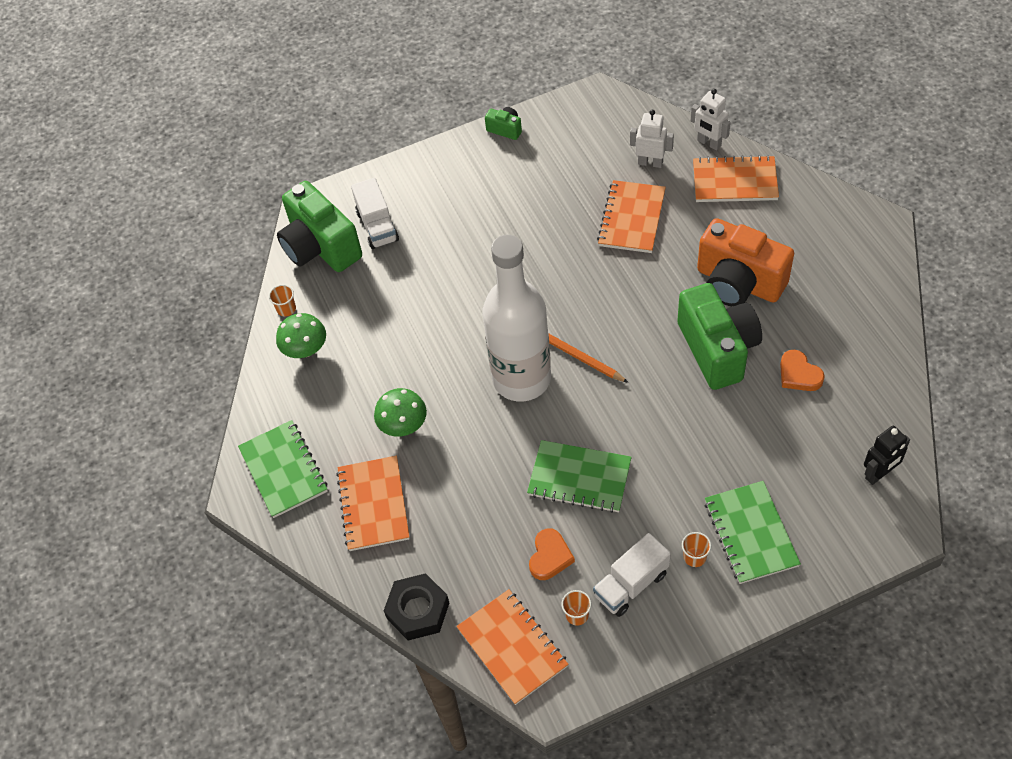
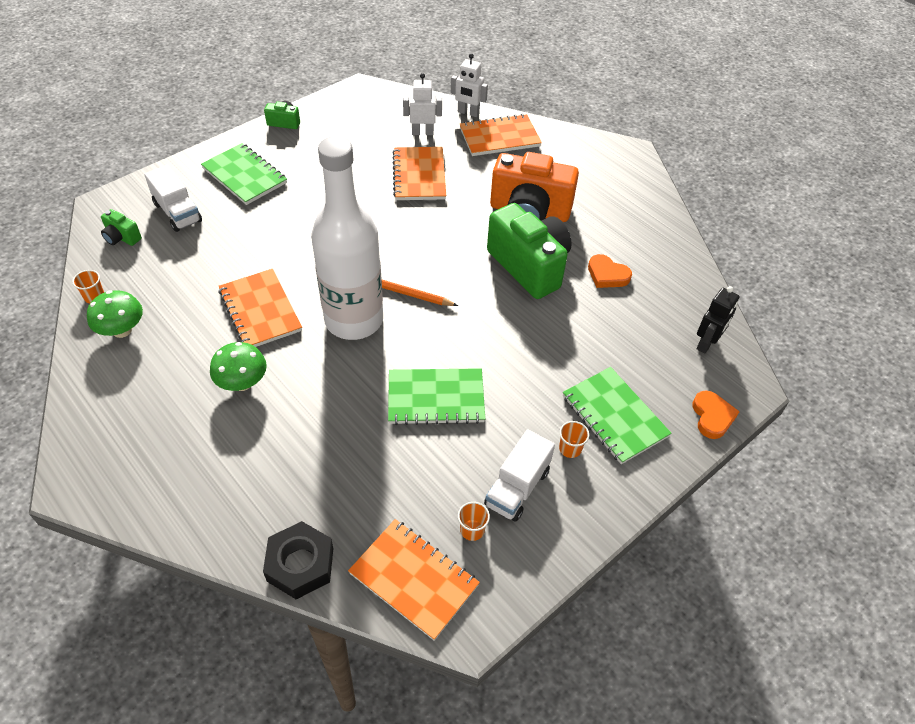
camera: 25 degrees left, 5 degrees down
green notebook [238,420,328,518] -> green notebook moved to [201,143,287,205]
green camera [277,181,362,272] -> green camera [101,209,142,246], size x0.44
orange notebook [336,456,410,551] -> orange notebook moved to [219,269,302,347]
orange heart [529,528,575,580] -> orange heart moved to [693,390,740,439]

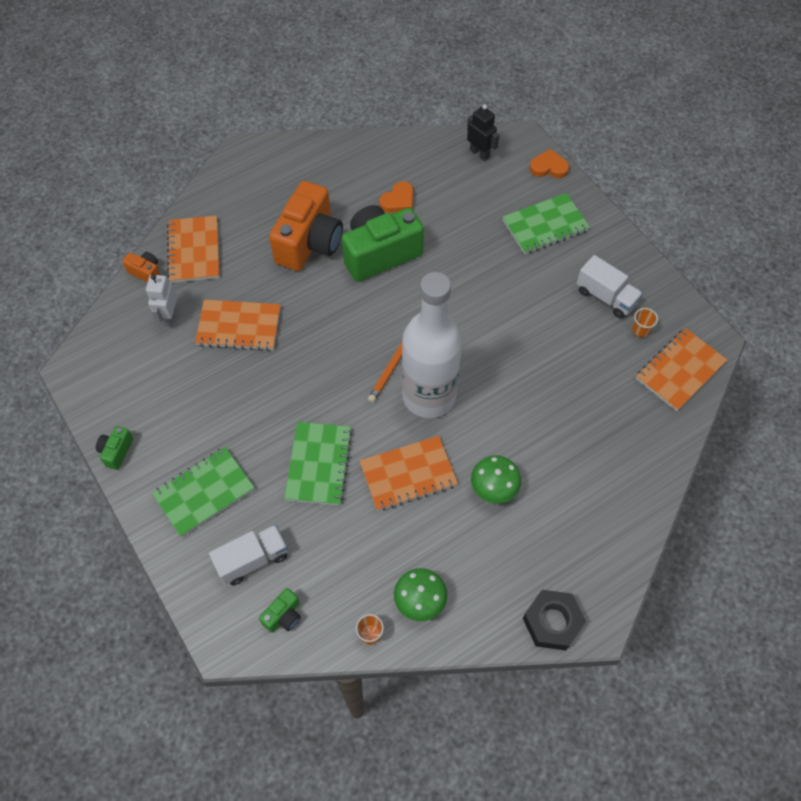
camera: 80 degrees left, 10 degrees up
black nut [263,521,333,600] -> black nut moved to [523,590,586,650]
green notebook [388,368,485,425] -> green notebook moved to [284,422,352,505]
white robot [451,53,488,117] -> orange camera [122,252,160,283]
orange cup [559,421,589,458] -> none

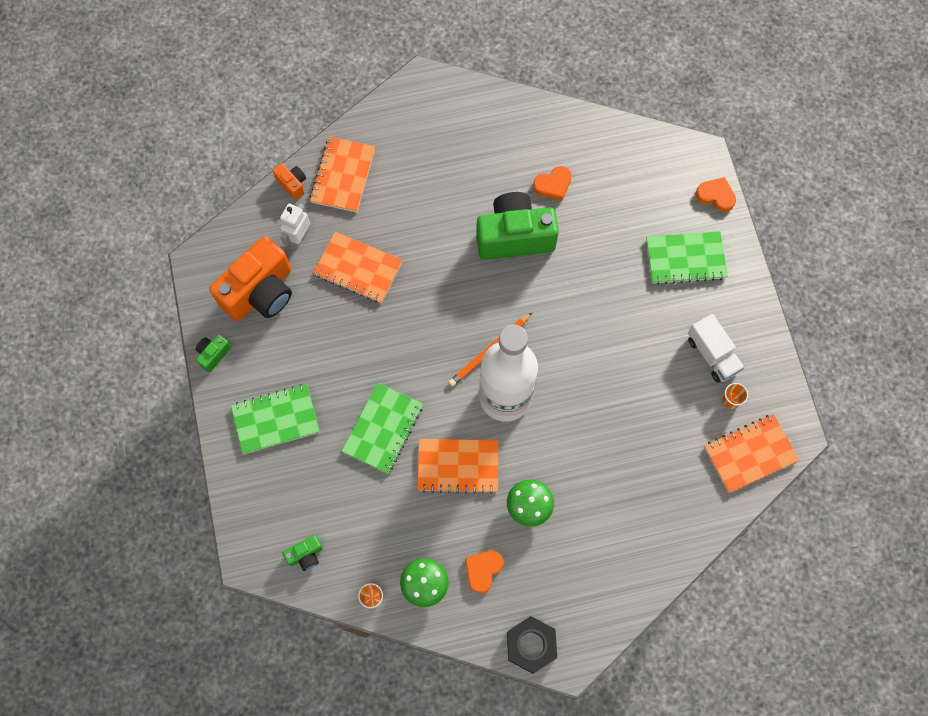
camera: 20 degrees right, 10 degrees up
white truck [209,525,288,585] -> none
orange camera [269,181,343,271] -> orange camera moved to [209,236,292,321]
black robot [467,104,499,161] -> none
none -> orange heart [465,550,503,593]

